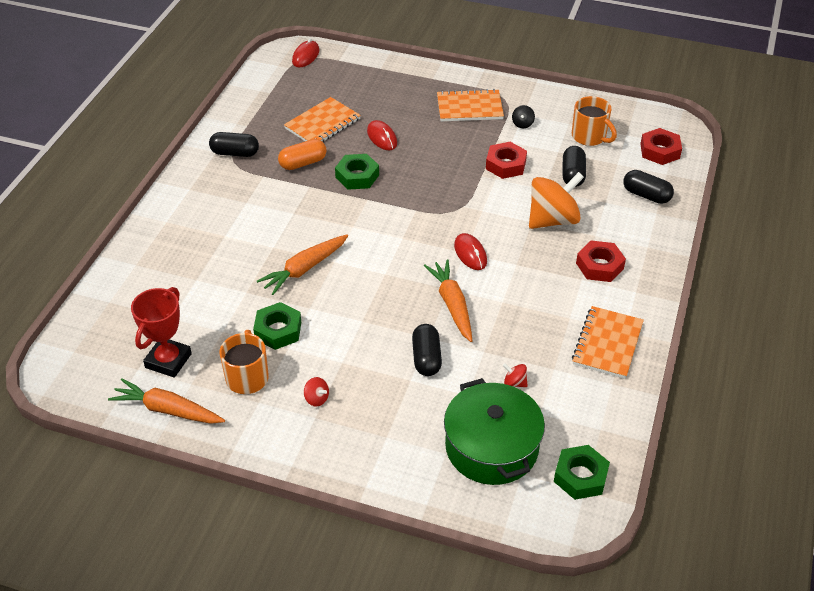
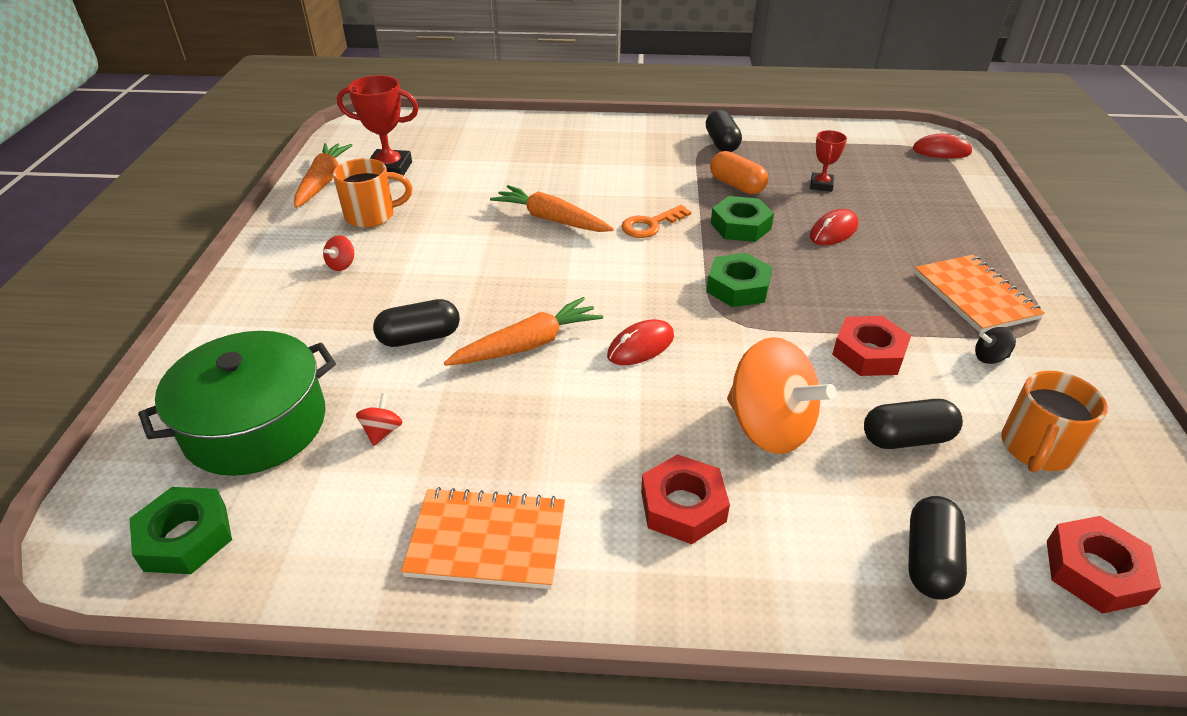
camera: 75 degrees right, 5 degrees down
green nut [253,302,301,350] -> green nut moved to [706,253,773,307]
orange notebook [284,97,361,142] -> red trophy [810,130,847,192]
none -> orange key [621,205,691,238]

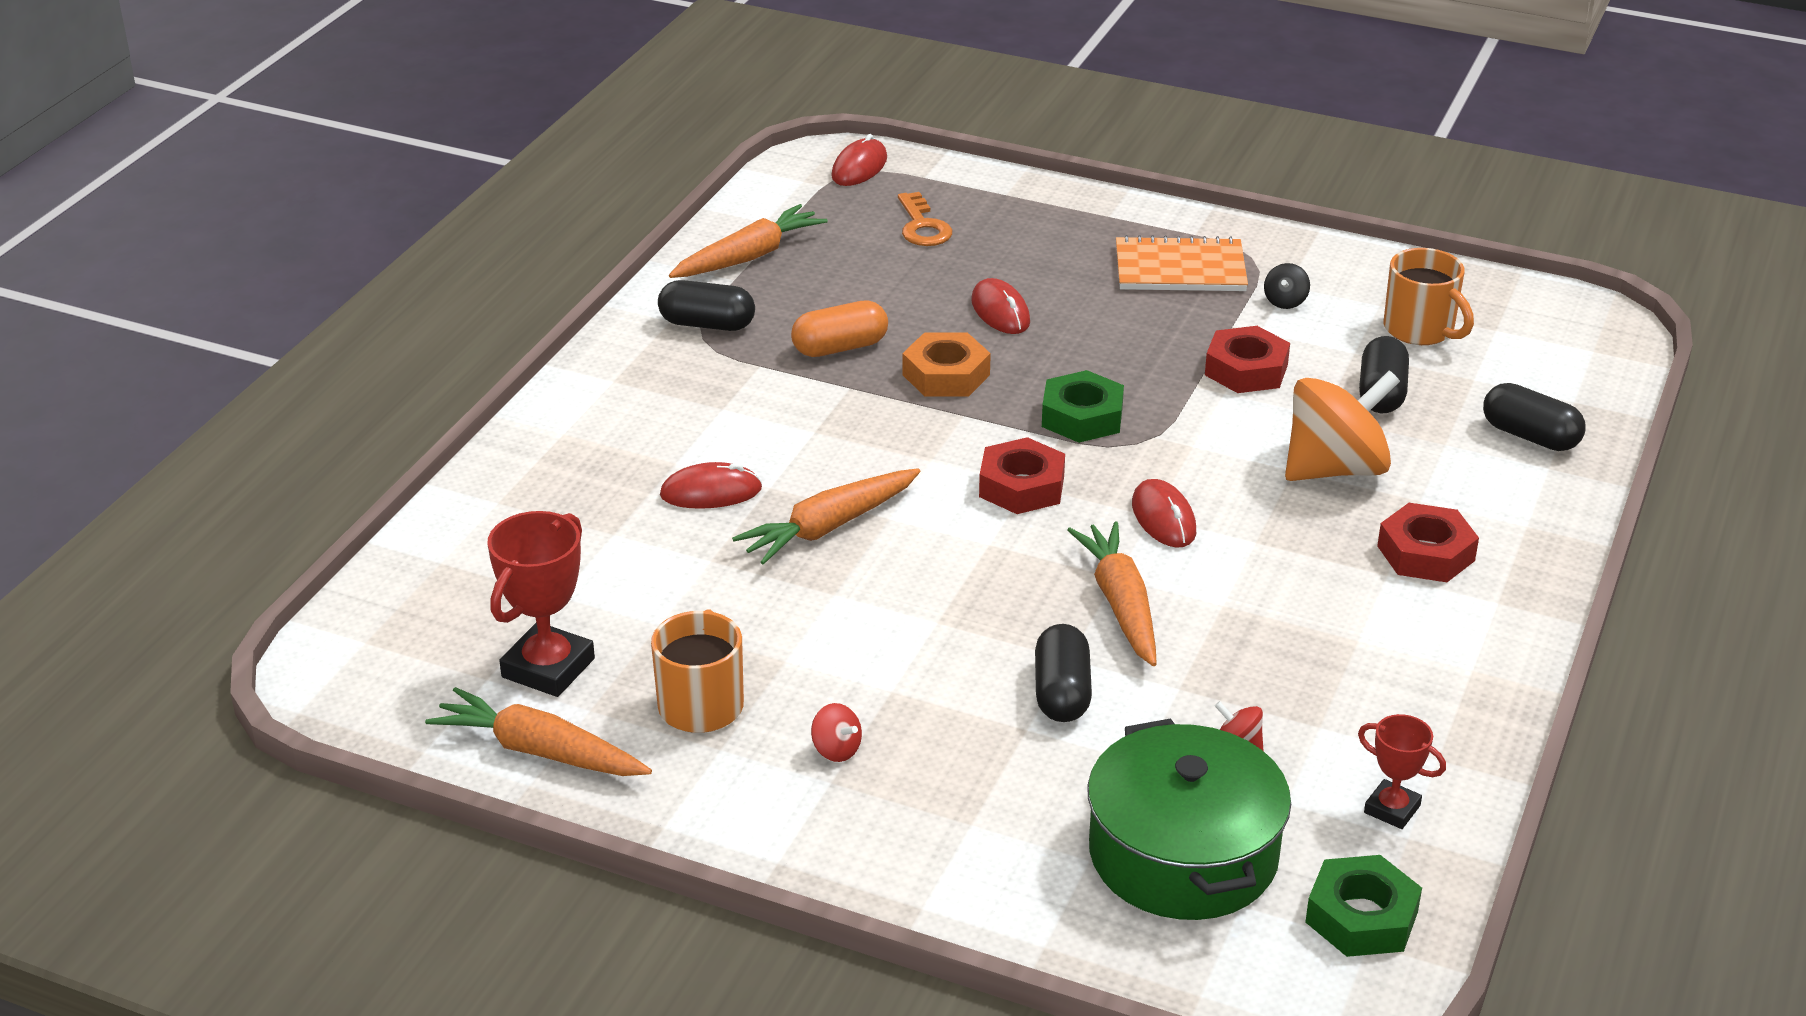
camera: 70 degrees left, 5 degrees down
orange notebook [401,487,565,589] -> none
orange key [621,205,691,238] -> orange key moved to [898,192,952,246]
green nut [711,196,774,242] -> orange nut [903,333,991,397]
red trophy [810,130,847,192] -> red trophy moved to [1358,714,1446,829]
red nut [1047,516,1161,614] -> red nut moved to [979,437,1065,514]
none -> red mouse [660,462,762,509]
none -> orange carrot [669,204,828,278]

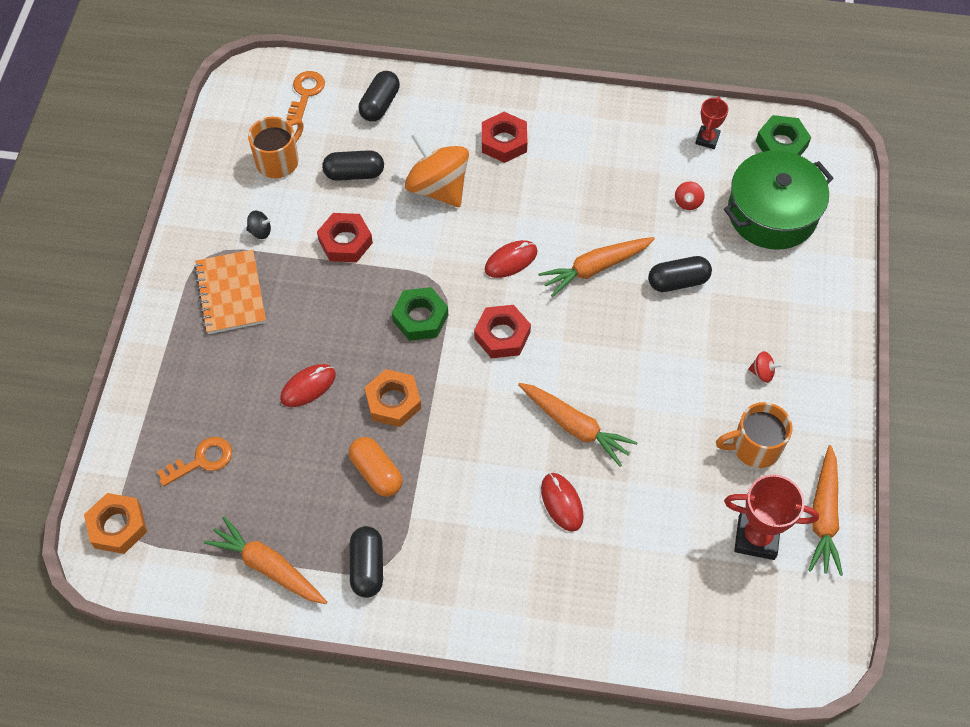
camera: 105 degrees left, 25 degrees up
red spinning top [811,703,862,762] -> red spinning top turned 75 degrees clockwise [748,351,783,383]
red mouse [831,134,887,186] -> orange nut [84,493,147,554]
none -> orange key [287,71,325,120]

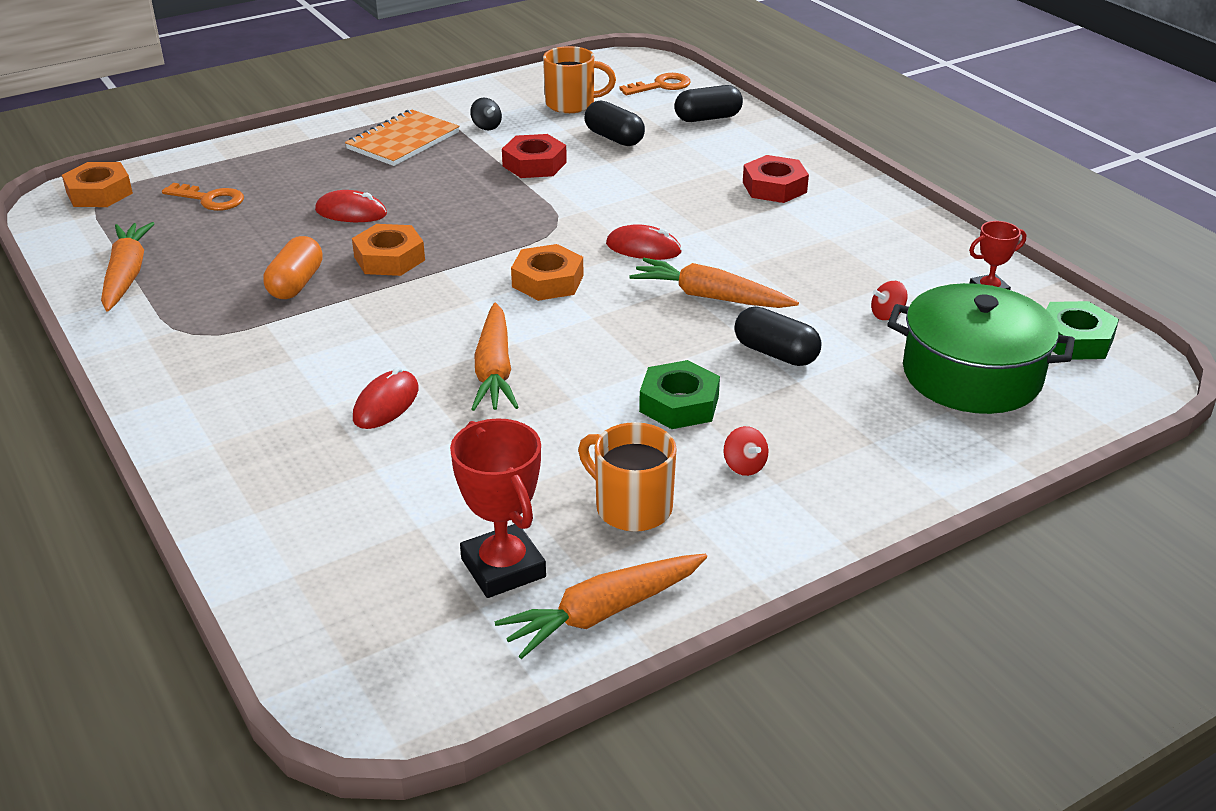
camera: 50 degrees right, 25 degrees down
black capsule [350,526,383,598] -> none
green nut [392,287,448,341] -> green nut moved to [639,360,720,429]
orange spinning top [405,131,469,207] -> none
red nut [474,305,531,358] -> orange nut [511,244,583,301]

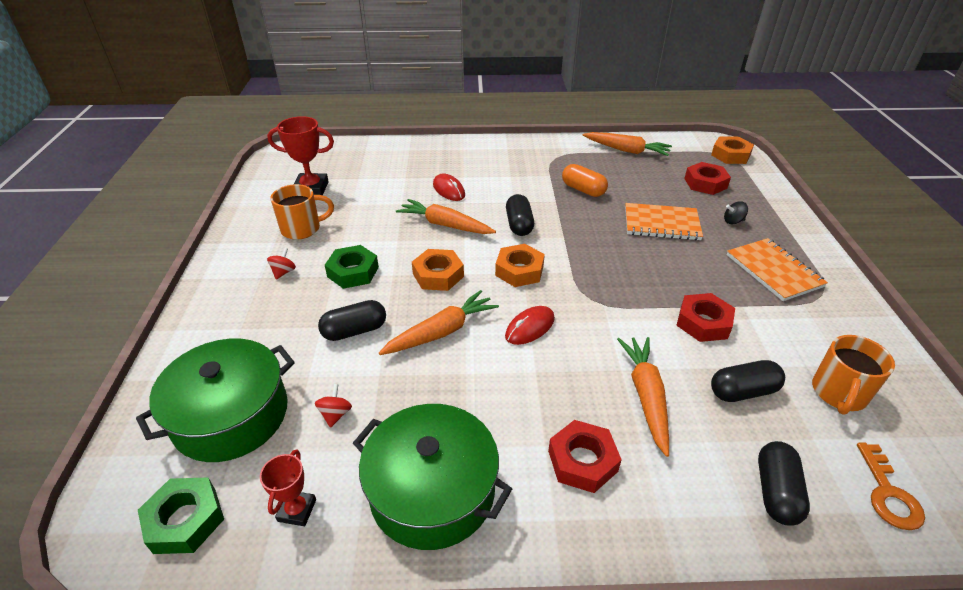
camera: 120 degrees right, 5 degrees up
orange key [162,183,244,211] -> red nut [684,162,731,195]
red mouse [315,190,387,222] -> orange notebook [625,203,703,240]
orange nut [352,224,425,276] -> orange nut moved to [412,249,464,291]
black spinning top [470,98,502,130] -> black spinning top moved to [724,201,748,224]
orange carrot [494,554,707,659] -> orange carrot moved to [617,337,669,457]
red spinning top [724,426,768,476] -> red spinning top turned 105 degrees clockwise [267,248,296,280]
none -> green pot [353,404,512,550]
none -> black capsule [506,194,534,236]

